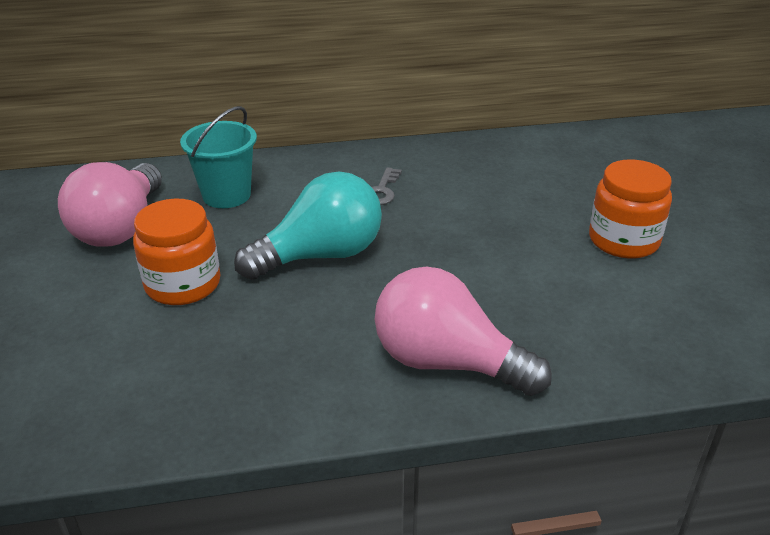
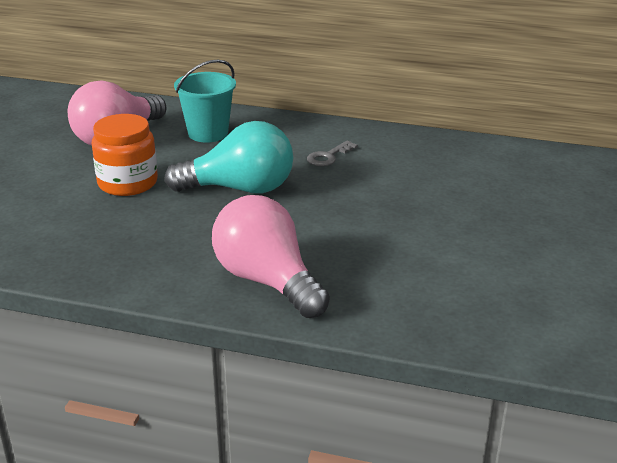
camera: 25 degrees right, 5 degrees down
orange jar [589,159,672,259] -> none

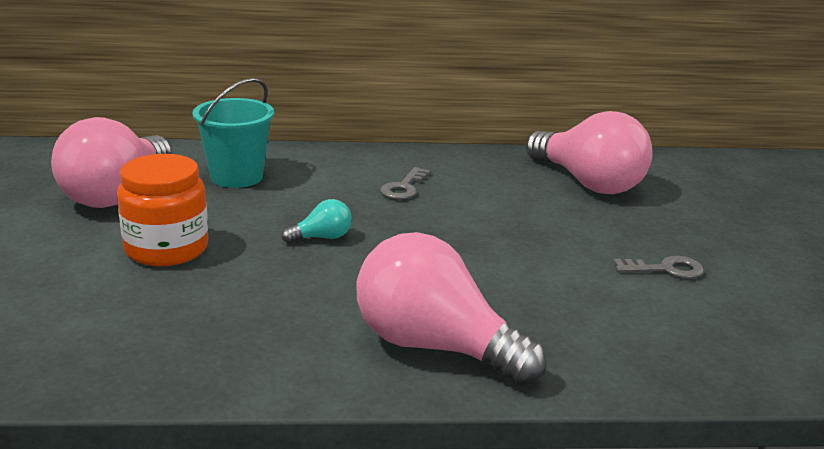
camera: 20 degrees left, 5 degrees down
turquoise light bulb [164,121,293,194] -> turquoise light bulb [281,199,352,243], size x0.43
none -> pink light bulb [526,111,653,194]
none -> grey key [613,256,704,279]

